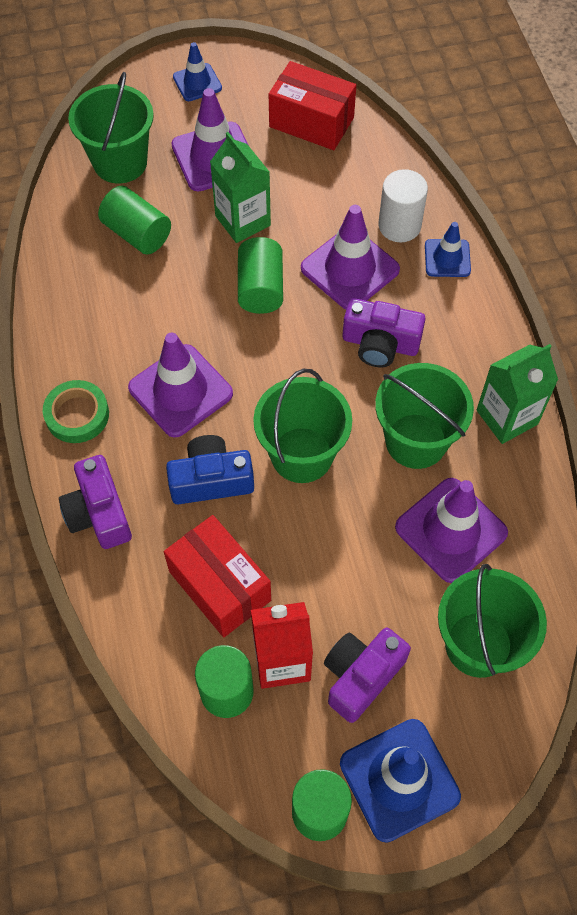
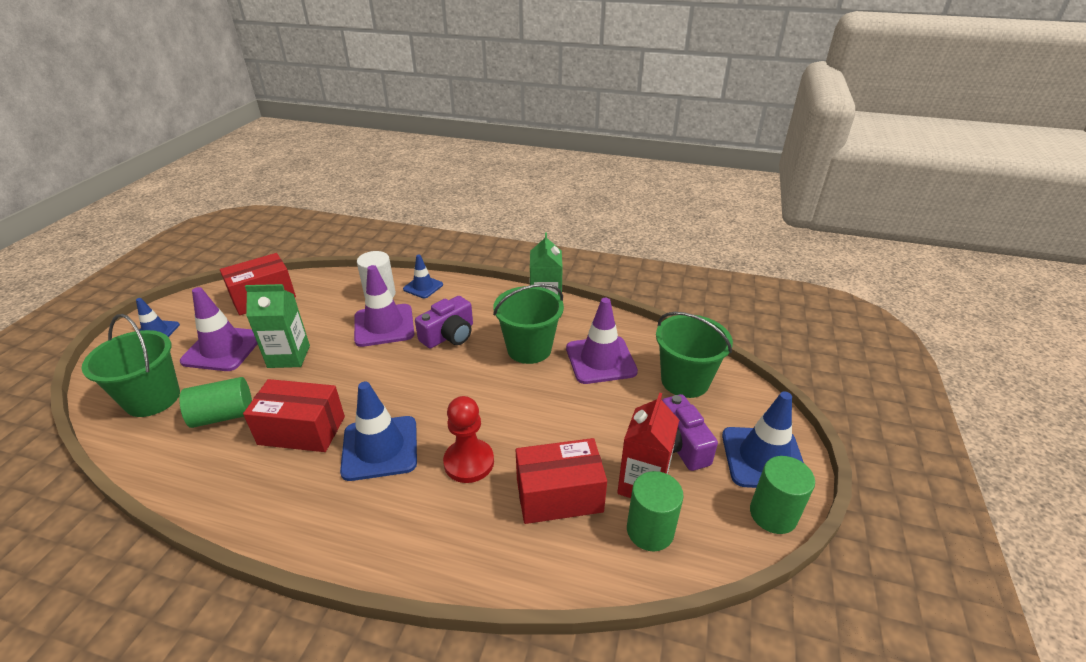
camera: 60 degrees left, 25 degrees down
green tape [43,380,109,443] -> none
purple camera [59,455,132,549] -> none
purple traffic cone [128,333,233,437] -> blue traffic cone [340,382,417,481]
blue camera [166,435,254,504] -> red pawn [443,396,494,483]
green cylinder [238,237,283,314] -> none
green bucket [253,369,352,483] -> none
none -> red box [243,379,345,452]

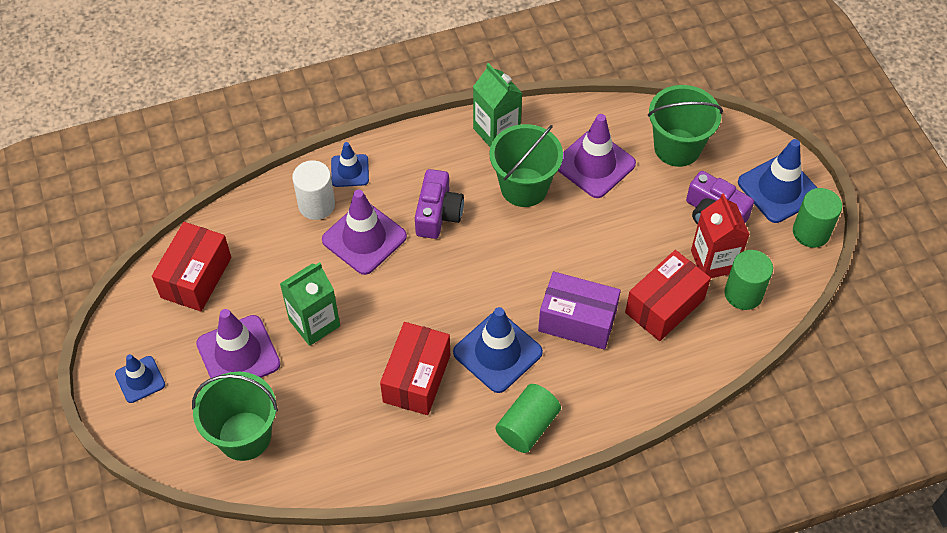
camera: 35 degrees left, 20 degrees up
green cylinder [179,377,252,428] -> green cylinder moved to [496,384,561,453]
red box [243,379,345,452] -> red box turned 45 degrees counterclockwise [380,322,450,415]
red pawn [443,396,494,483] -> purple box [538,272,621,350]

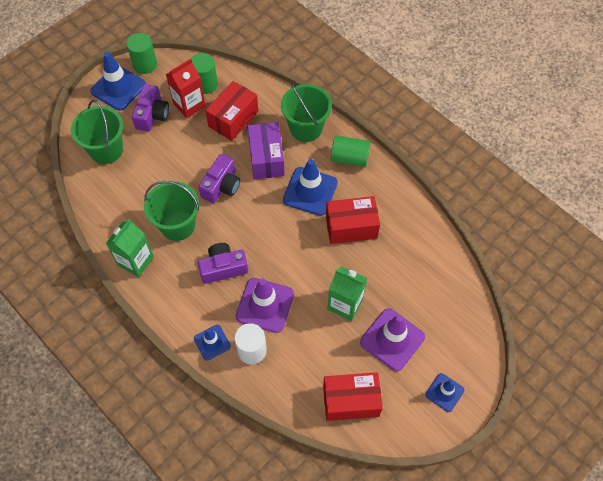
camera: 115 degrees left, 5 degrees up
green bucket [192,371,278,461] -> green bucket moved to [281,82,332,142]
purple traffic cone [558,114,636,198] -> none
red box [625,250,711,341] -> red box turned 75 degrees counterclockwise [205,81,258,141]
none -> purple camera [198,154,240,203]

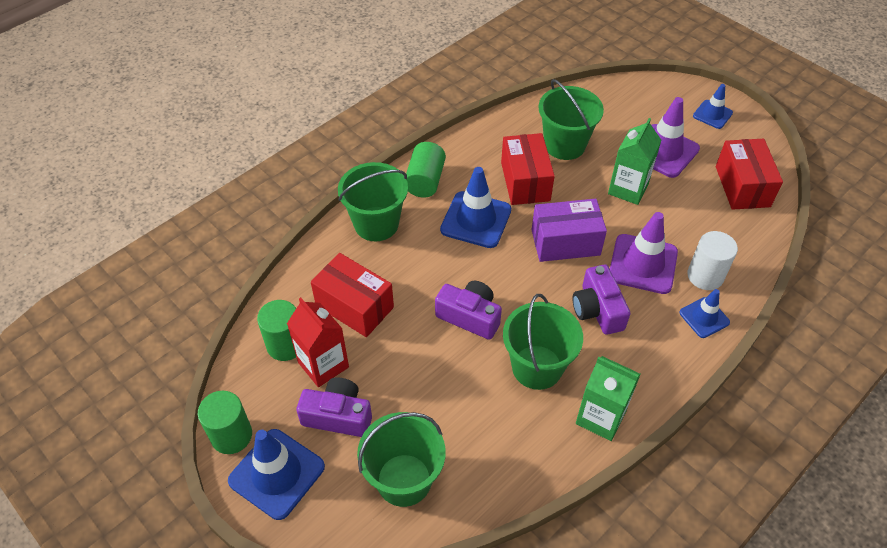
camera: 90 degrees left, 10 degrees down
purple box [247,122,285,180] -> purple box moved to [532,199,607,262]
none -> green bucket [538,79,604,160]

